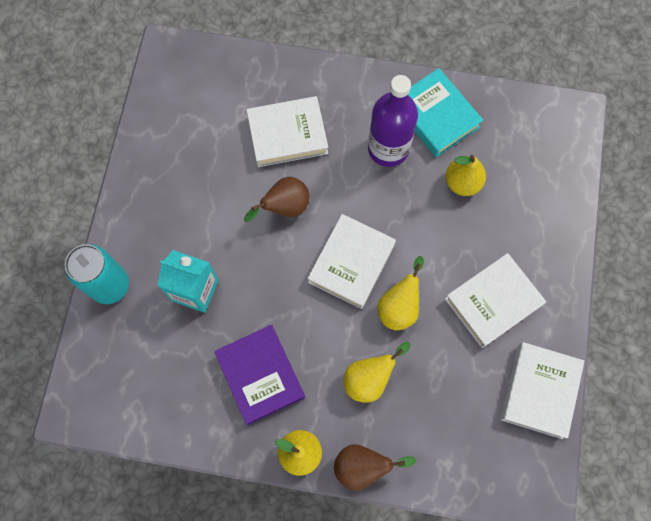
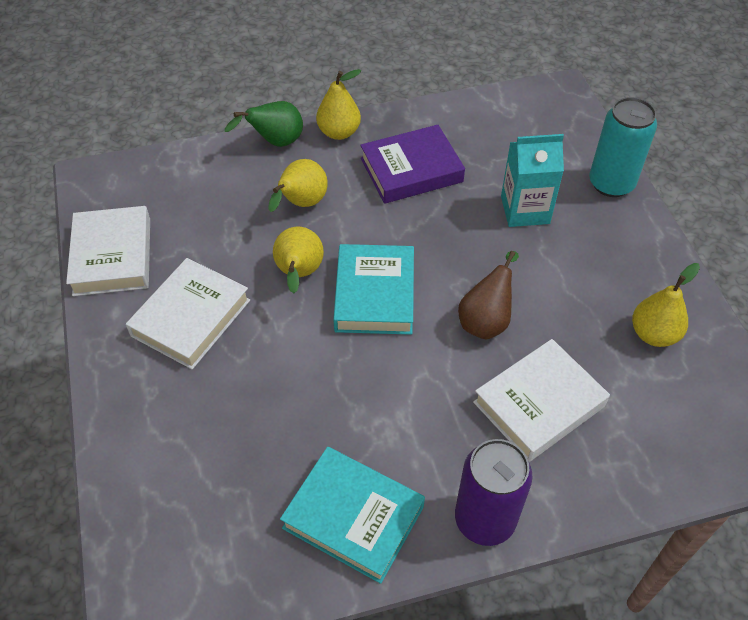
camera: 155 degrees right, 20 degrees down
purple book [214,325,305,425] -> purple book turned 60 degrees counterclockwise [360,125,465,204]
white book [308,214,396,309] -> turquoise book [333,244,414,335]
brown pear [334,444,416,491] -> green pear [225,101,303,147]
purple bottle [368,75,418,167] -> none
yellow pear [446,155,486,196] -> yellow pear moved to [632,263,700,347]
none -> purple can [455,439,532,546]

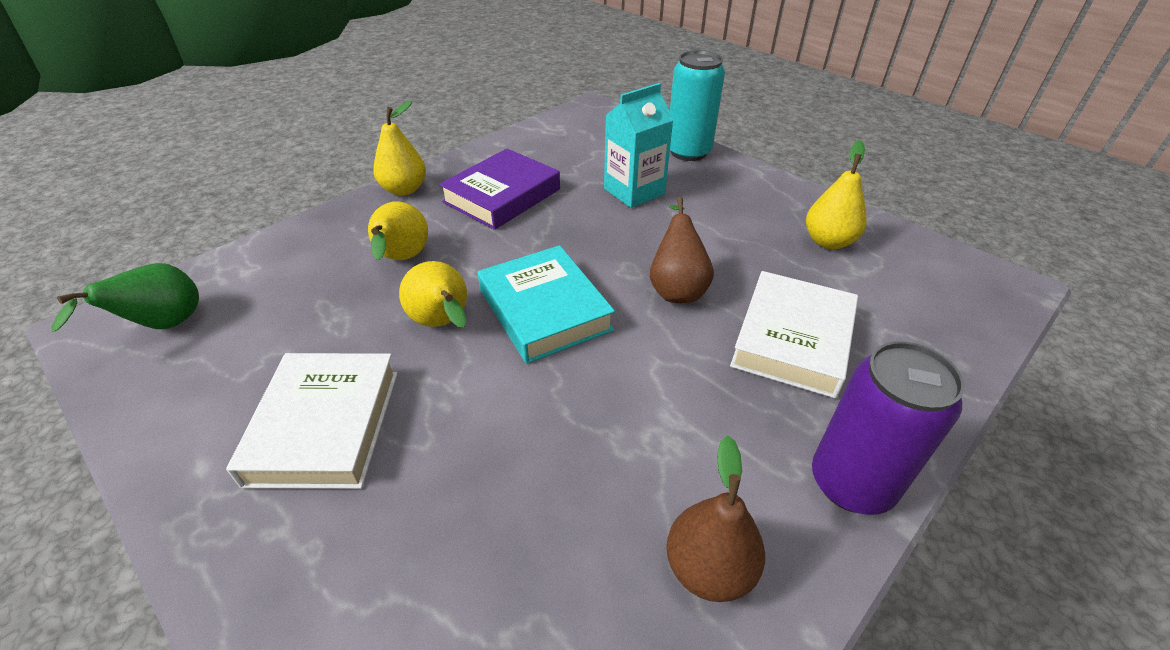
camera: 30 degrees left, 10 degrees down
white book [66,206,150,296] -> none
green pear [225,101,303,147] -> green pear moved to [51,263,199,332]
turquoise book [280,447,425,584] -> brown pear [666,435,765,602]

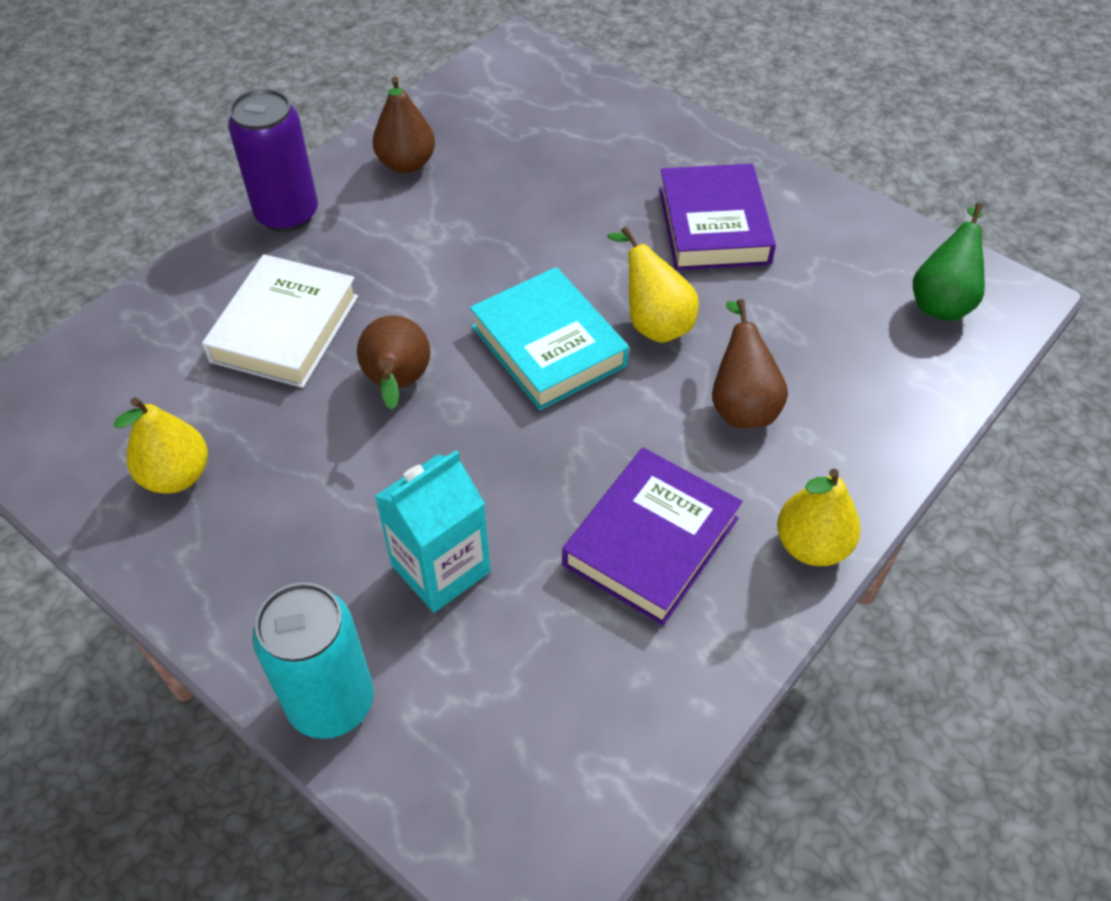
camera: 175 degrees right, 10 degrees up
white book [226,353,398,489] -> purple book [659,164,776,270]
yellow pear [368,202,428,260] -> brown pear [712,299,788,428]

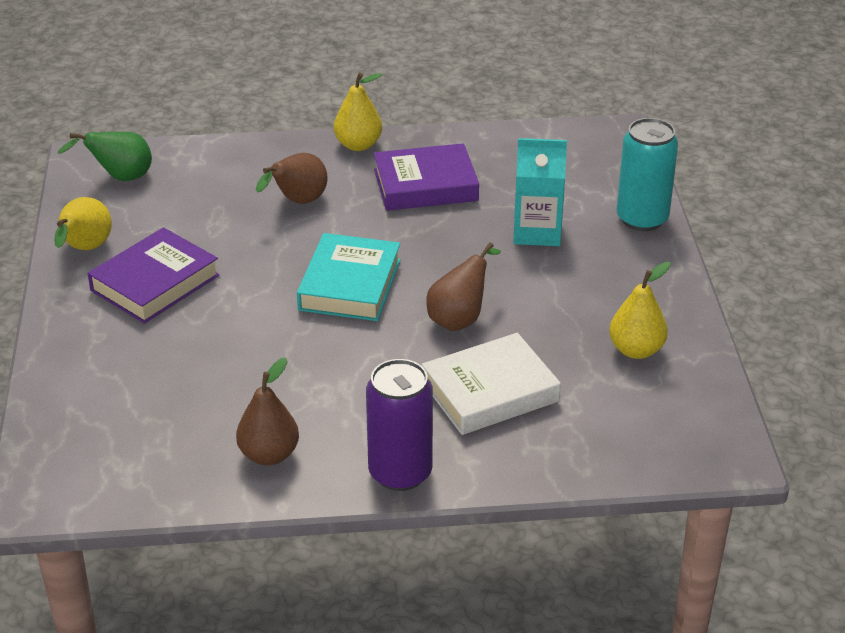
camera: 135 degrees left, 15 degrees down
yellow pear [607,226,699,343] -> yellow pear moved to [54,197,112,250]

